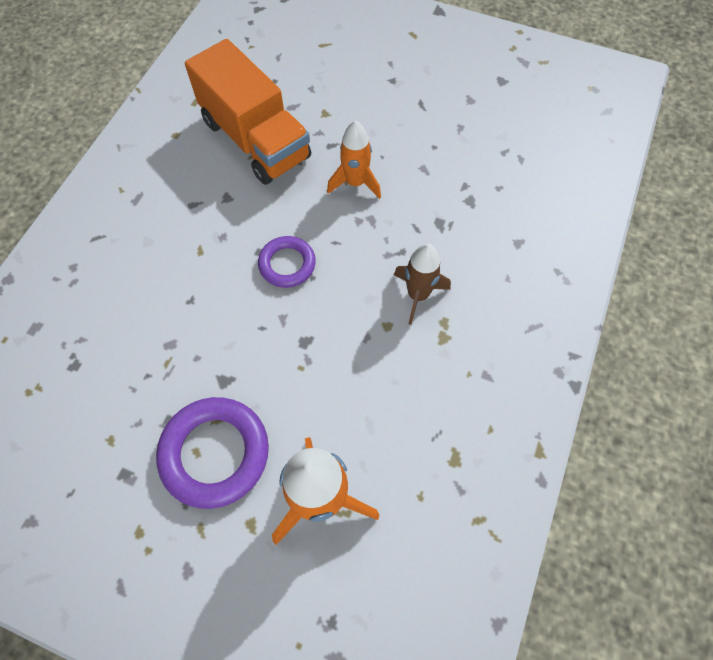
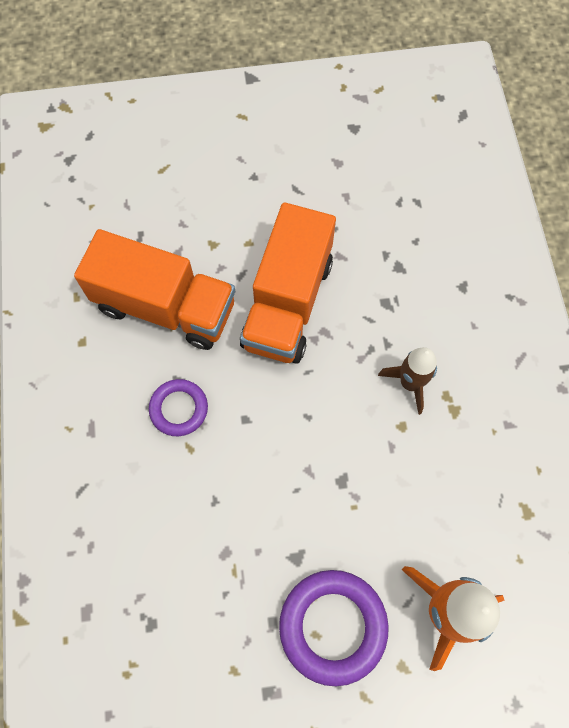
camera: 30 degrees left, 5 degrees up
purple ring [258,236,316,288] -> purple ring moved to [149,379,208,436]
orange rocket [327,120,381,199] -> orange truck [240,202,336,364]

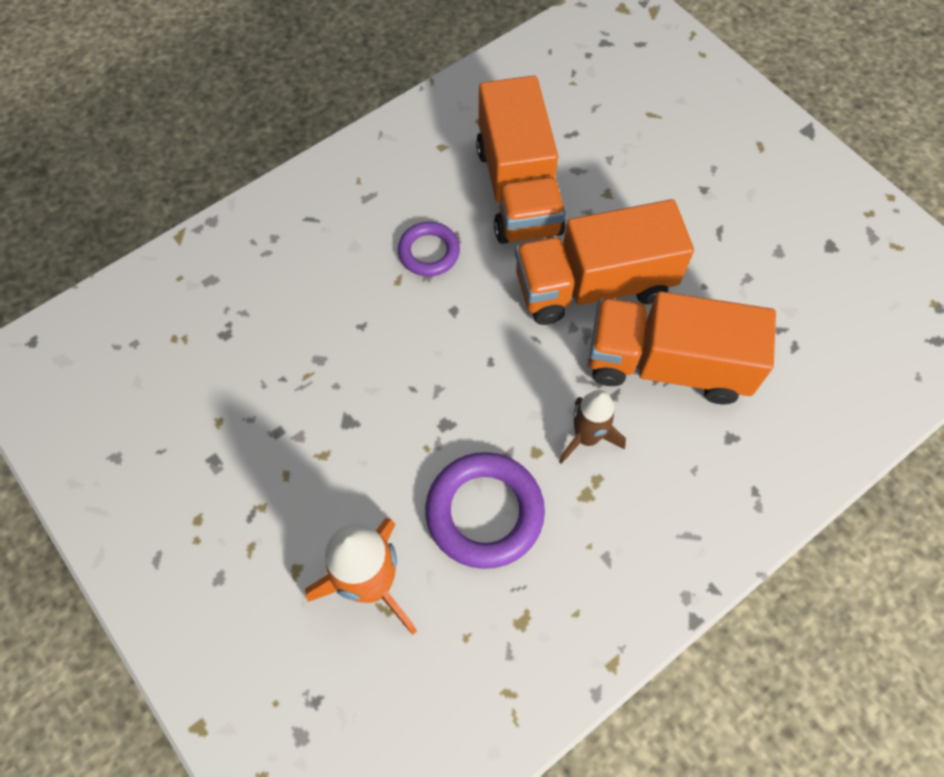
camera: 60 degrees right, 5 degrees down
purple ring [279,570,389,686] -> purple ring moved to [425,452,545,569]
none -> orange truck [589,291,776,405]

